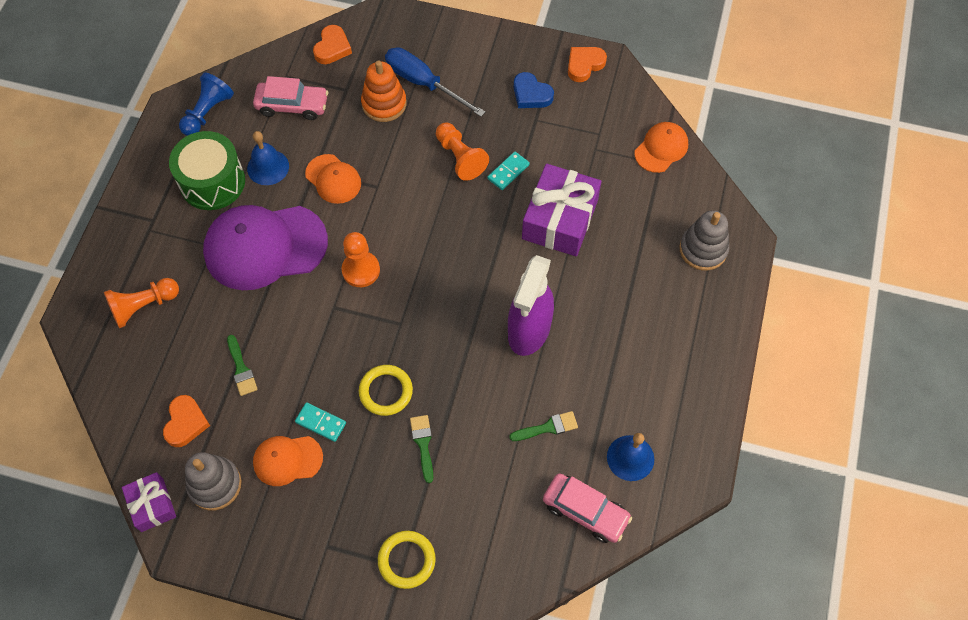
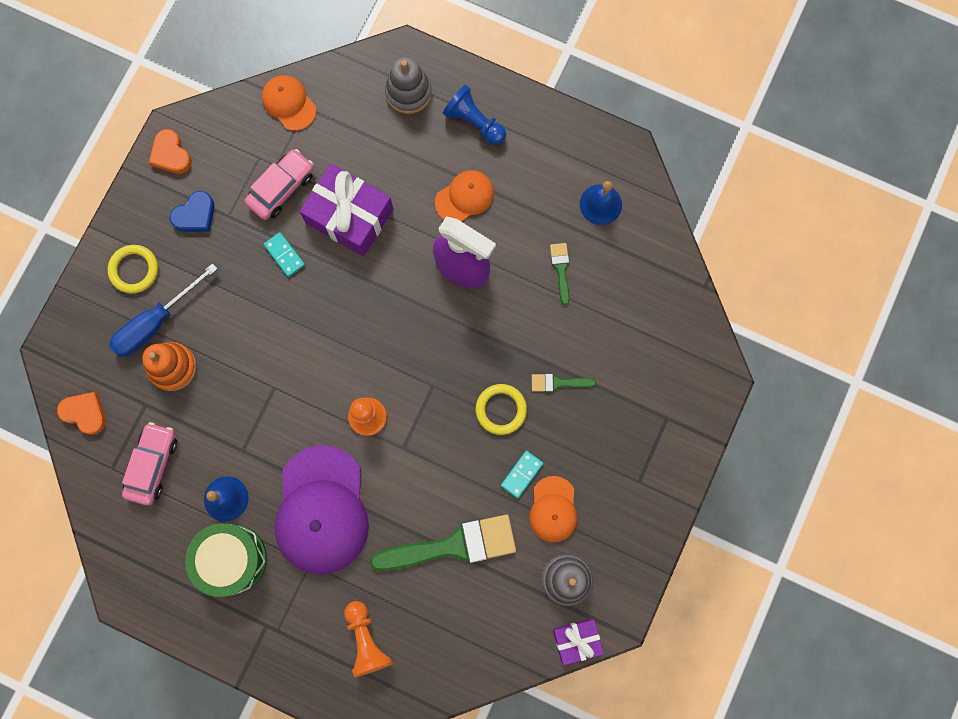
camera: 80 degrees left, 15 degrees up
orange heart [163,395,210,447] -> none
blue pawn [179,73,234,136] -> blue pawn moved to [443,85,506,145]
green brush [227,335,258,396] -> green brush [370,515,516,571], size x2.19
orange cap [305,154,361,204] -> orange cap moved to [435,170,494,222]
yellow ring [378,531,436,589] -> yellow ring moved to [108,245,158,293]
orange pawn [436,123,489,181] -> none
pink car [543,473,632,543] -> pink car moved to [244,149,314,220]

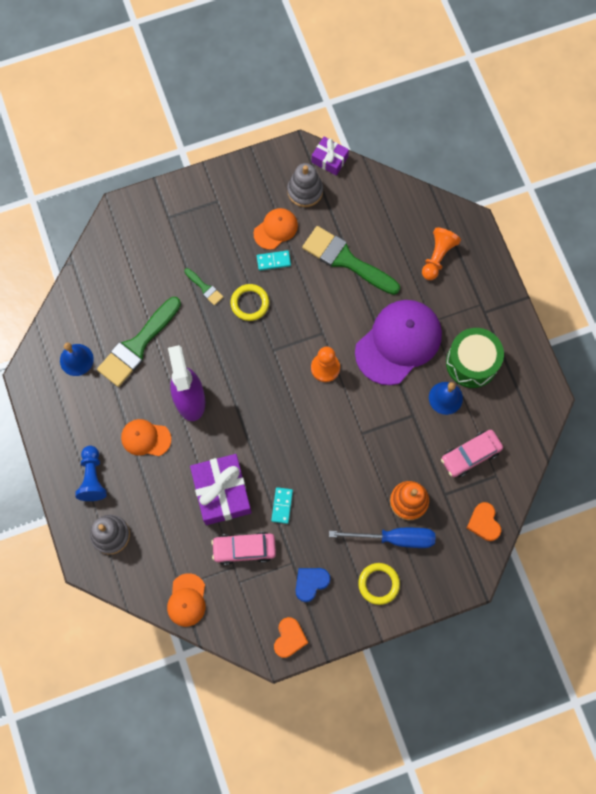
camera: 135 degrees left, 5 degrees down
blue heart [170,191,215,232] -> blue heart turned 45 degrees counterclockwise [296,568,330,602]
green brush [550,243,569,305] -> green brush [97,297,181,387], size x2.19

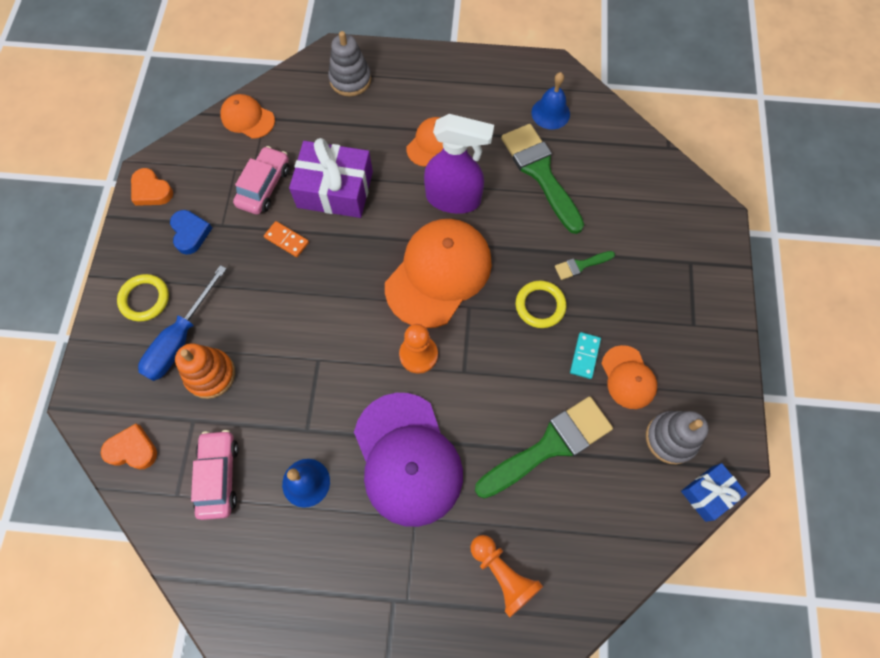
camera: 115 degrees right, 5 degrees down
blue pawn [76,446,107,501] -> none
turquoise domino [271,487,293,524] -> orange domino [264,221,309,257]
purple gift [312,137,349,176] -> blue gift [681,463,747,522]
green drum [446,328,504,388] -> none
none -> orange cap [385,219,492,328]

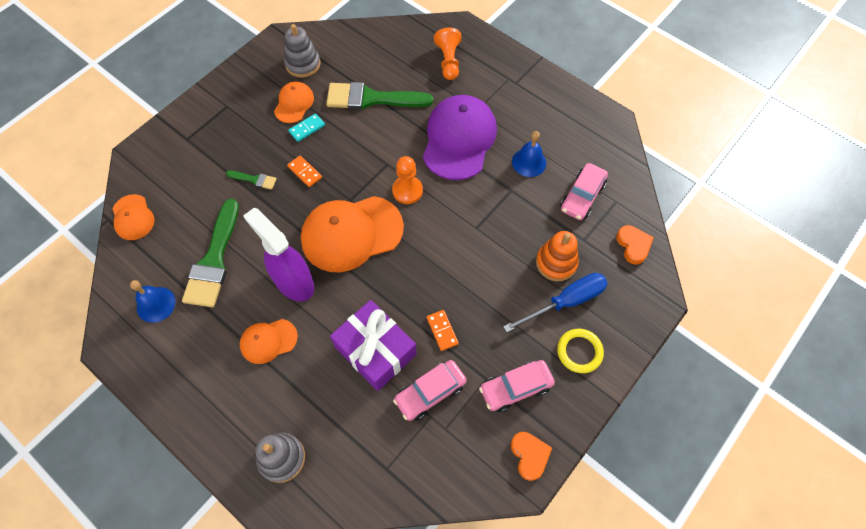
camera: 145 degrees left, 5 degrees down
orange heart [101,424,157,469] -> orange heart turned 150 degrees counterclockwise [616,225,654,265]
blue heart [170,210,212,255] -> pink car [479,360,555,412]
orange cap [220,94,275,139] -> orange cap moved to [113,194,155,240]
yellow ring [516,281,566,328] -> orange domino [287,156,322,187]
blue gift [681,463,747,522] -> none

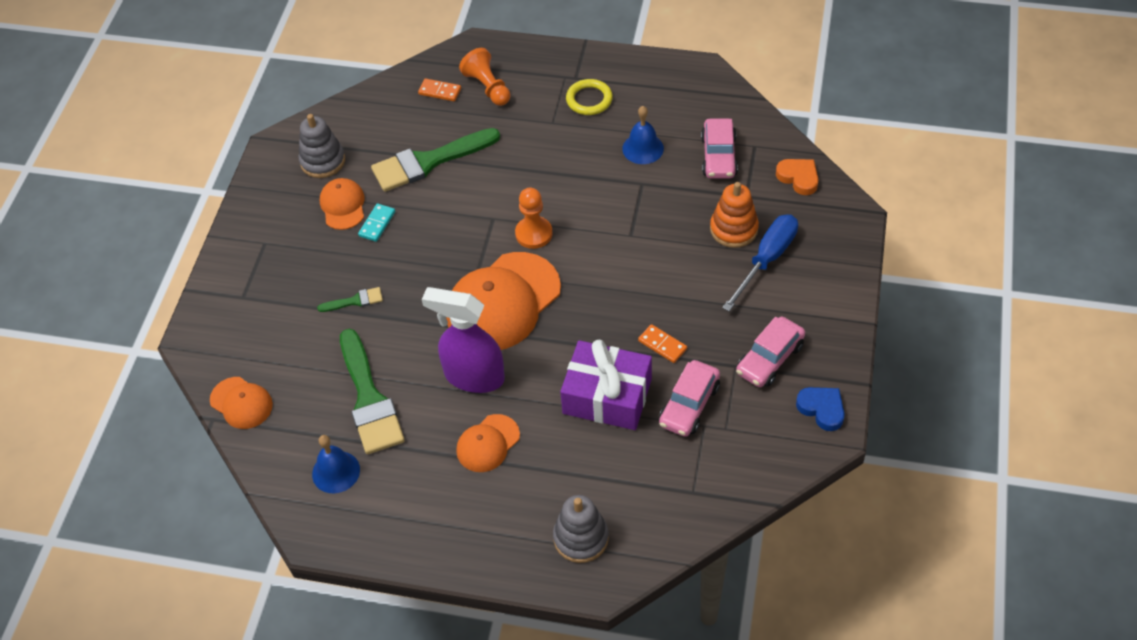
camera: 25 degrees left, 10 degrees down
orange domino [287,156,322,187] -> orange domino moved to [418,78,461,101]
purple cap [423,95,497,180] -> none
orange heart [511,432,552,481] -> blue heart [796,387,845,431]
yellow ring [557,329,604,373] -> yellow ring moved to [566,79,613,115]

